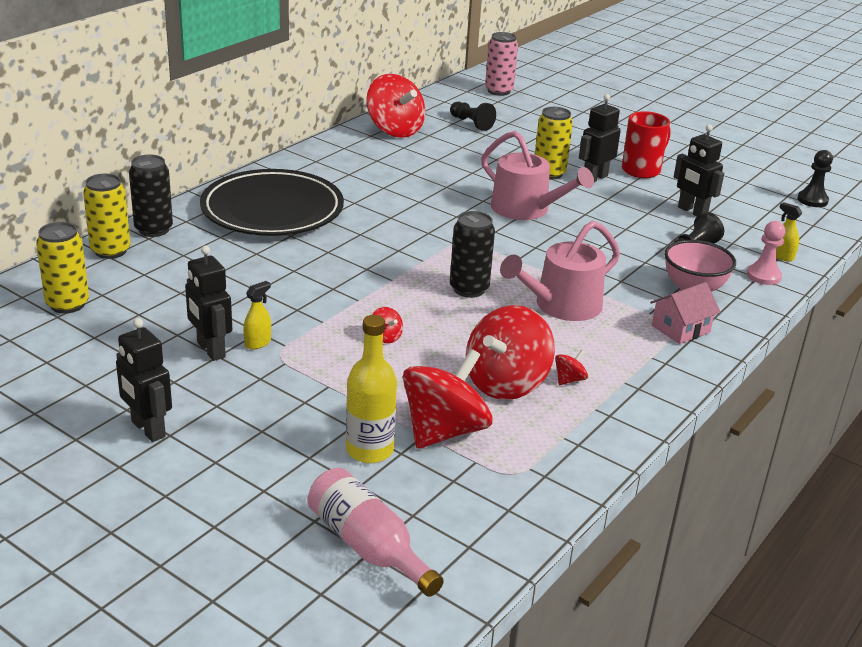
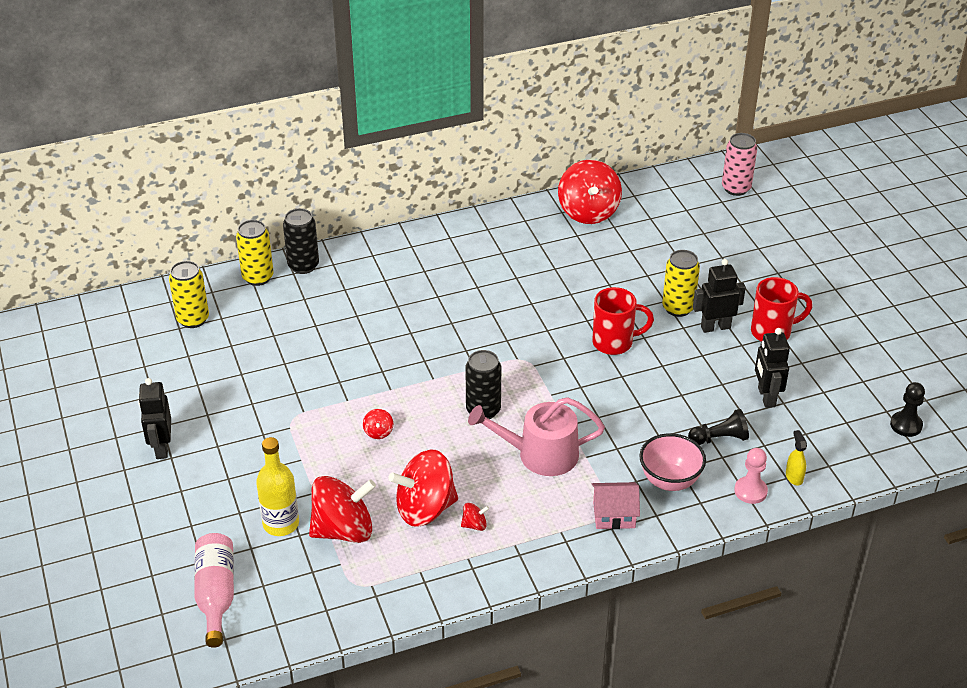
camera: 35 degrees right, 10 degrees up
black robot [185,246,232,361] -> none
black plate [200,169,344,236] -> none
yellow spray bottle [243,281,271,350] -> none
black pawn [450,102,496,131] -> none
pink watering can [481,131,594,220] -> red mug [593,287,654,355]

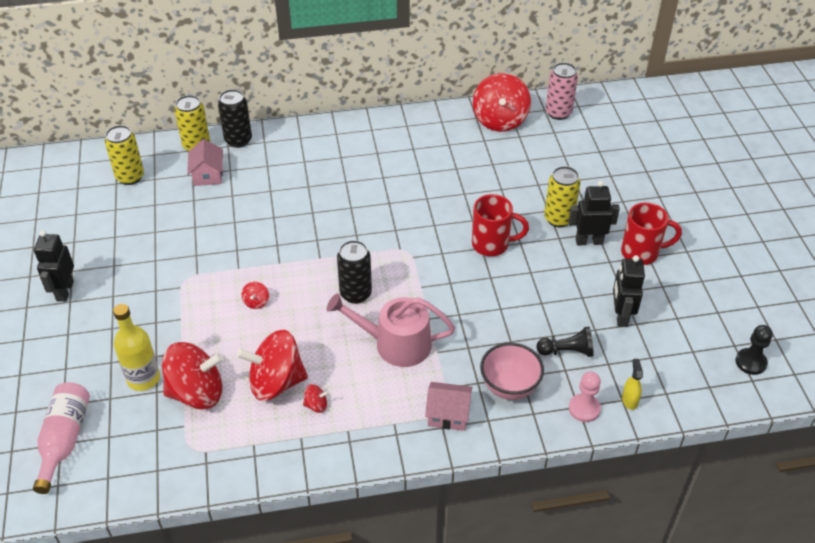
camera: 10 degrees right, 5 degrees up
pink can [722,133,757,196] -> pink can moved to [546,62,578,120]
none -> pink house [187,139,223,186]

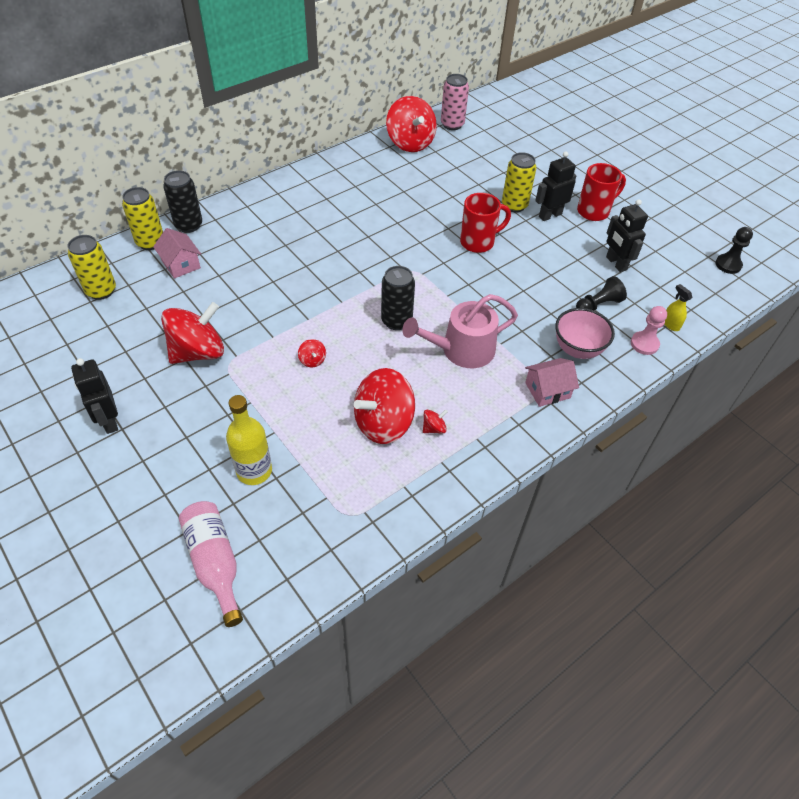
camera: 30 degrees left, 5 degrees up
red spinning top [162,342,224,410] -> red spinning top moved to [161,302,224,364]

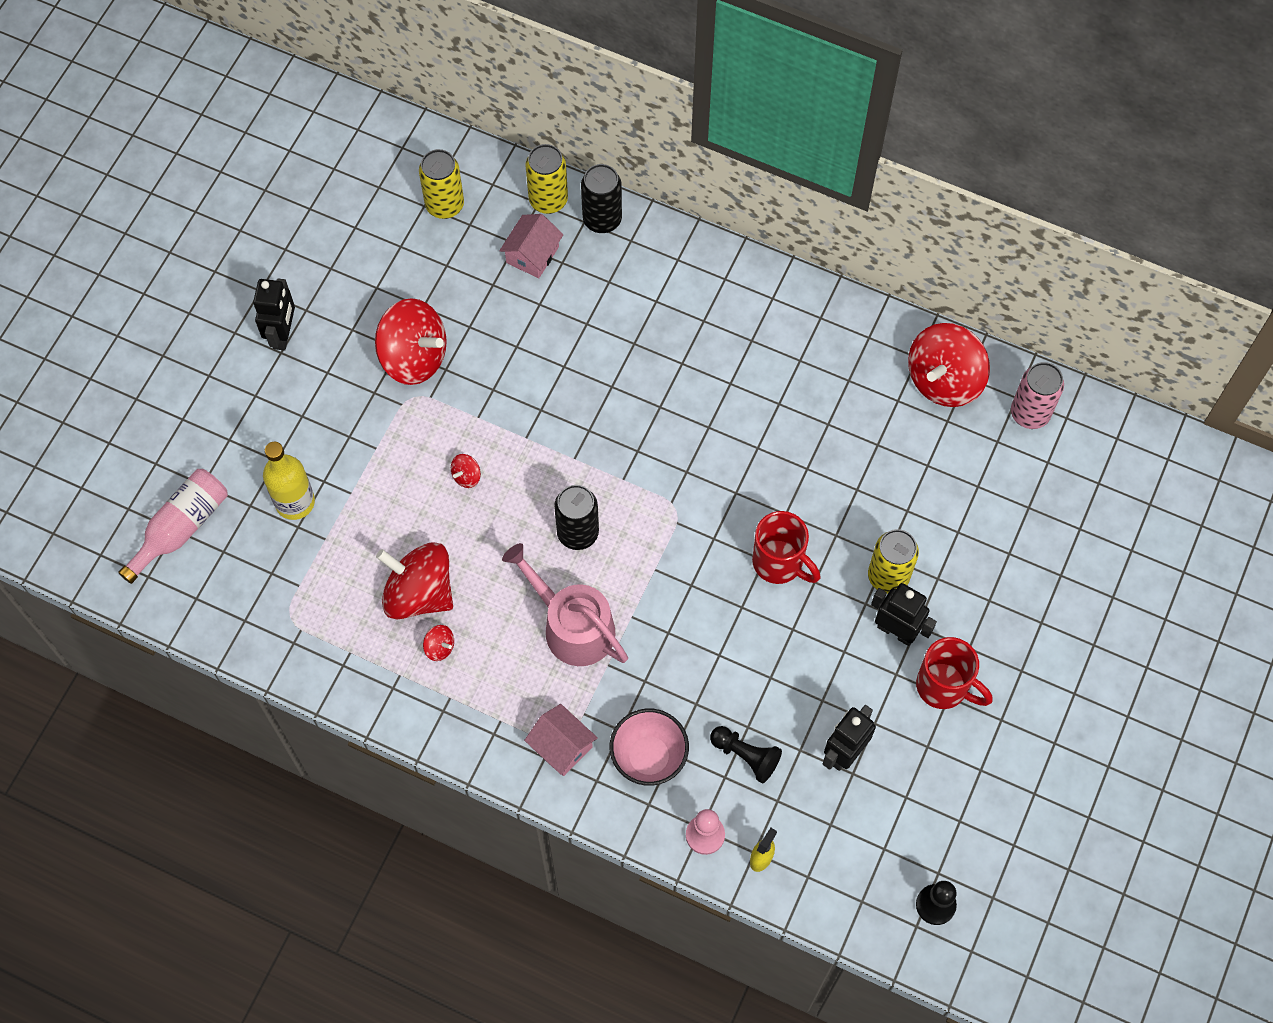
camera: 65 degrees right, 15 degrees up
black robot [71,358,118,434] -> black robot turned 150 degrees clockwise [253,279,295,351]

